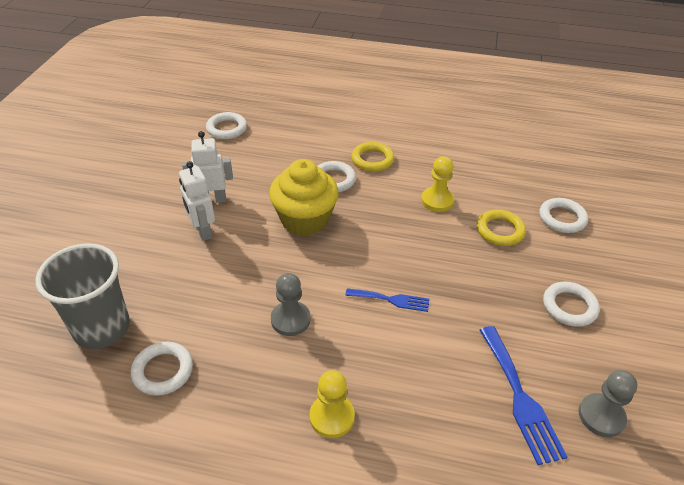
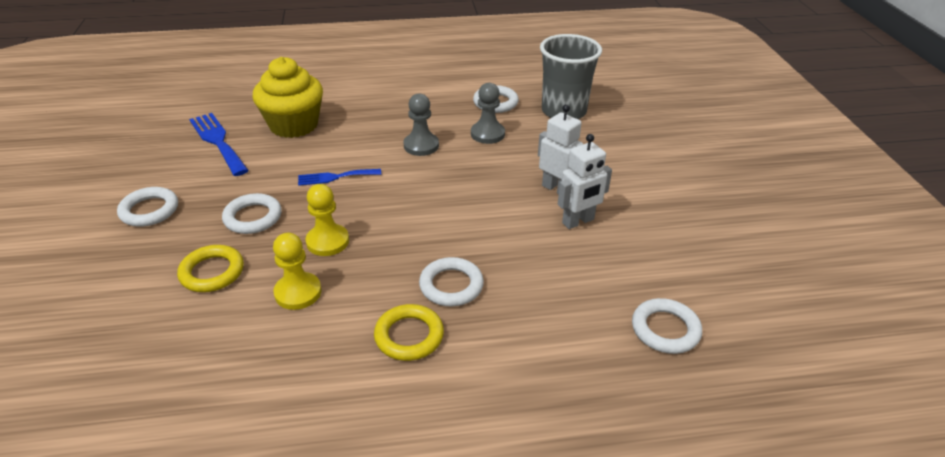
camera: 160 degrees right, 5 degrees down
yellow cupcake [269,159,339,236] -> yellow cupcake moved to [252,57,323,138]
yellow pawn [309,370,355,438] -> yellow pawn moved to [305,184,349,256]
white ring [539,198,588,233] -> white ring moved to [222,193,282,234]
grey pawn [579,370,638,437] -> grey pawn moved to [471,83,505,144]

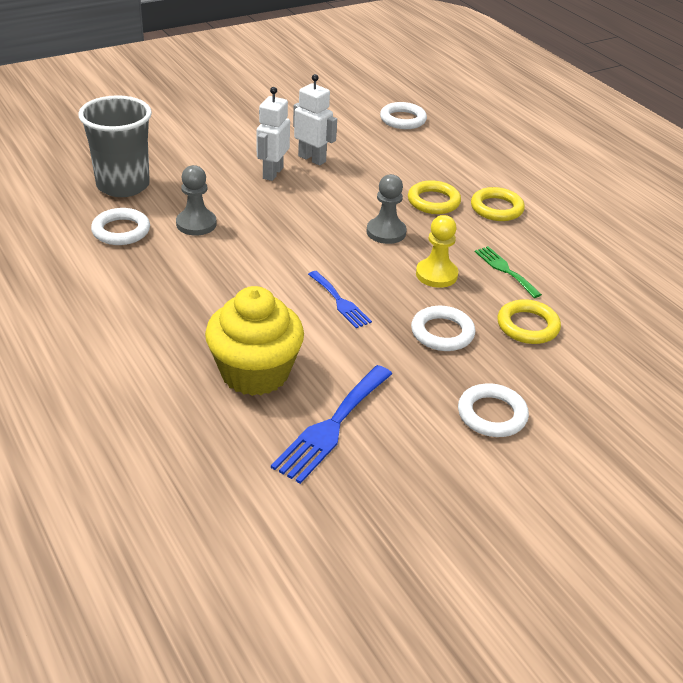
camera: 115 degrees left, 0 degrees up
yellow pawn [273,233,322,310] -> green fork [475,246,542,298]
grey pawn [403,93,439,156] -> grey pawn moved to [367,174,407,244]
white ring [419,257,484,306] -> yellow ring [408,180,461,214]

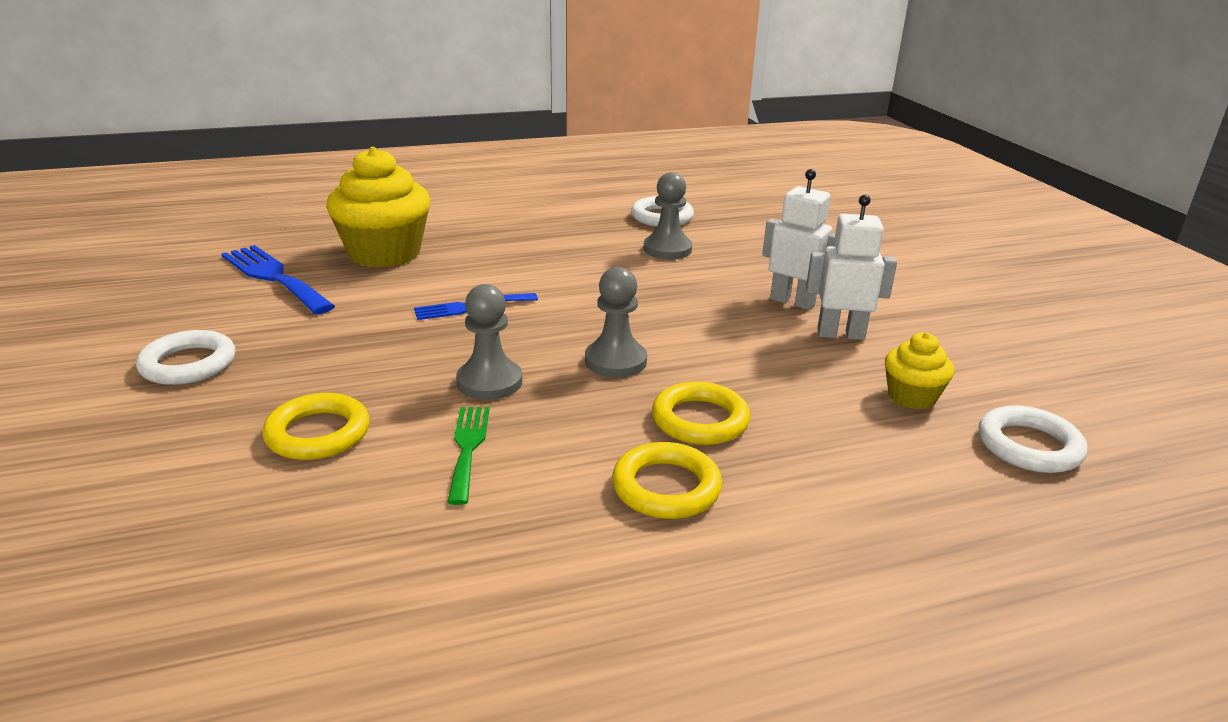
camera: 105 degrees right, 10 degrees down
grey cup [78,95,152,197] -> none
white robot [293,74,337,165] -> white robot turned 135 degrees counterclockwise [806,195,897,340]
white ring [411,306,475,351] -> none
yellow pawn [416,215,458,288] -> grey pawn [456,284,522,400]
green fork [475,246,542,298] -> green fork turned 75 degrees counterclockwise [447,407,490,505]
none -> yellow cupcake [885,332,954,409]

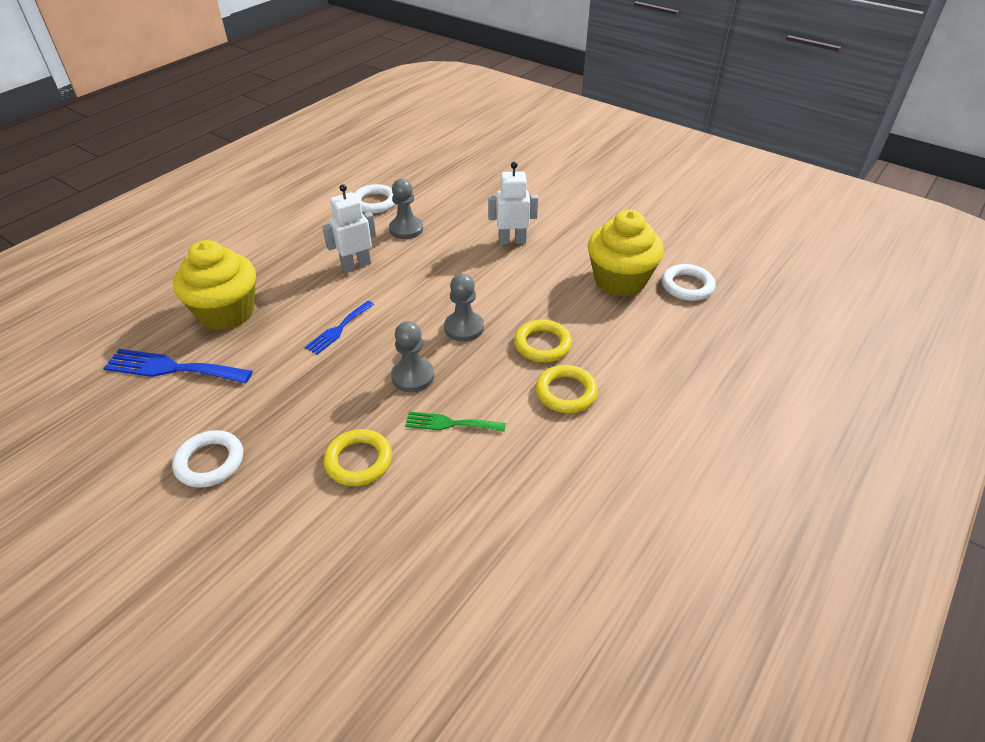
camera: 35 degrees left, 15 degrees up
green fork [447,407,490,505] -> green fork turned 45 degrees counterclockwise [405,412,506,432]
white robot [806,195,897,340] -> white robot moved to [322,184,376,272]
yellow cupcake [885,332,954,409] -> yellow cupcake [588,210,664,296], size x1.96

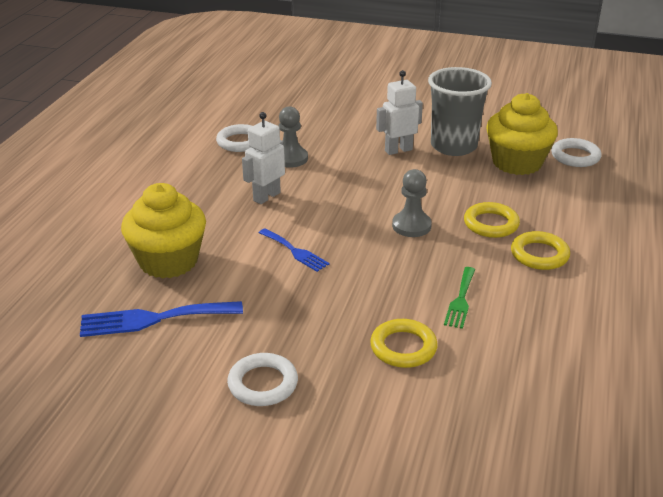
camera: 20 degrees left, 10 degrees down
blue fork [305,301,374,355] -> blue fork turned 60 degrees counterclockwise [259,228,329,272]
grey pawn [391,321,434,392] -> none
green fork [405,412,506,432] -> green fork turned 60 degrees counterclockwise [444,267,475,329]
none -> grey cup [428,67,492,156]

